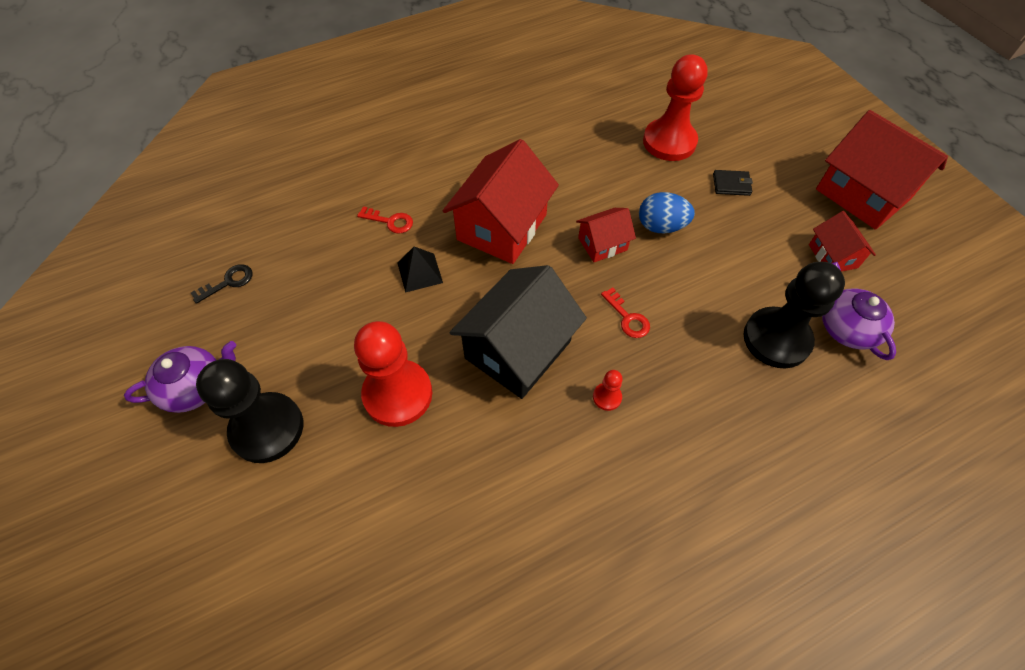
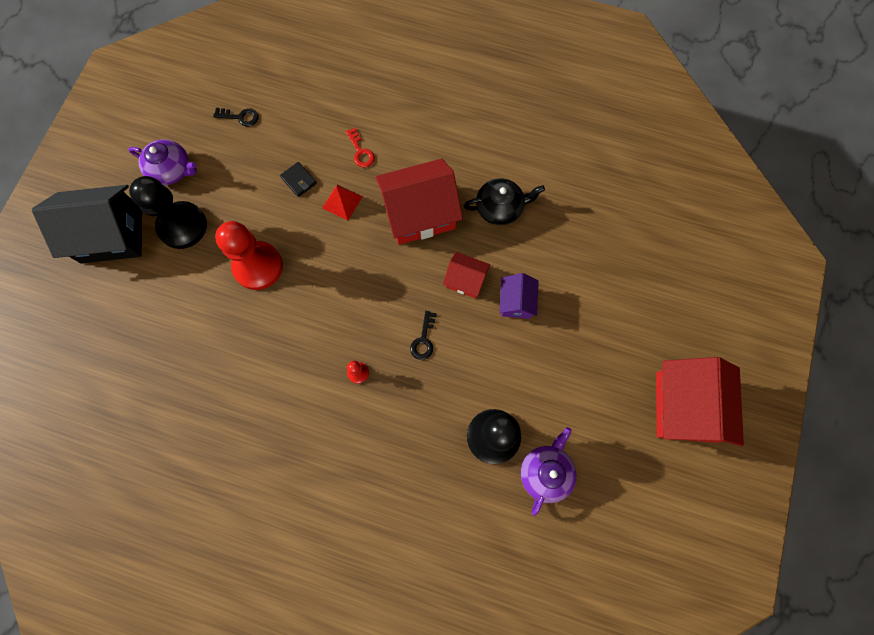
camera: 45 degrees right, 15 degrees up
black pyramid [397,246,443,293] -> red pyramid [322,184,363,221]
black house [449,265,587,399] -> black house moved to [32,185,142,264]
red key [601,287,650,338] -> black key [410,311,437,360]
blue egg [639,192,695,233] -> purple house [499,273,539,319]
red pawn [643,54,708,161] -> none
black wallet [713,170,753,196] -> black wallet moved to [280,162,317,197]
red house [809,211,876,272] -> none
none -> black teapot [464,178,545,225]

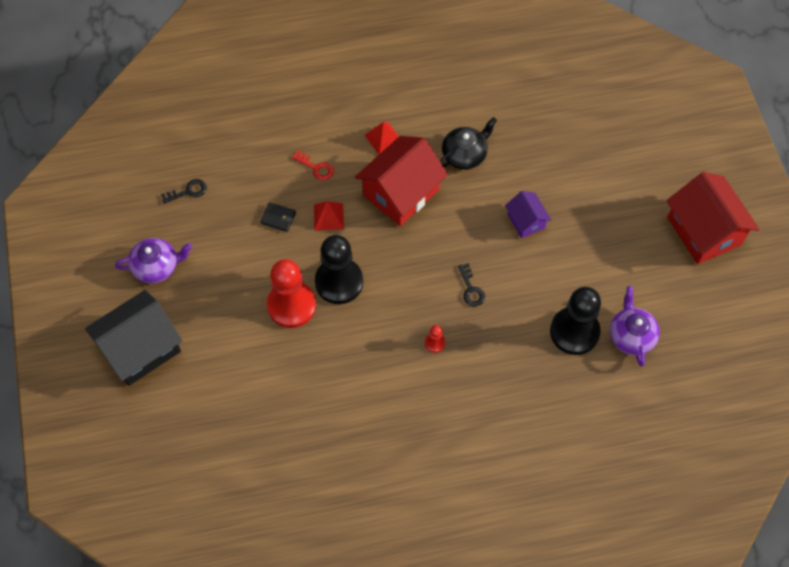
camera: 30 degrees left, 10 degrees down
black pawn [129,176,207,249] -> black pawn moved to [315,235,363,304]
red house [443,252,490,298] -> none
none -> red pyramid [365,122,399,155]

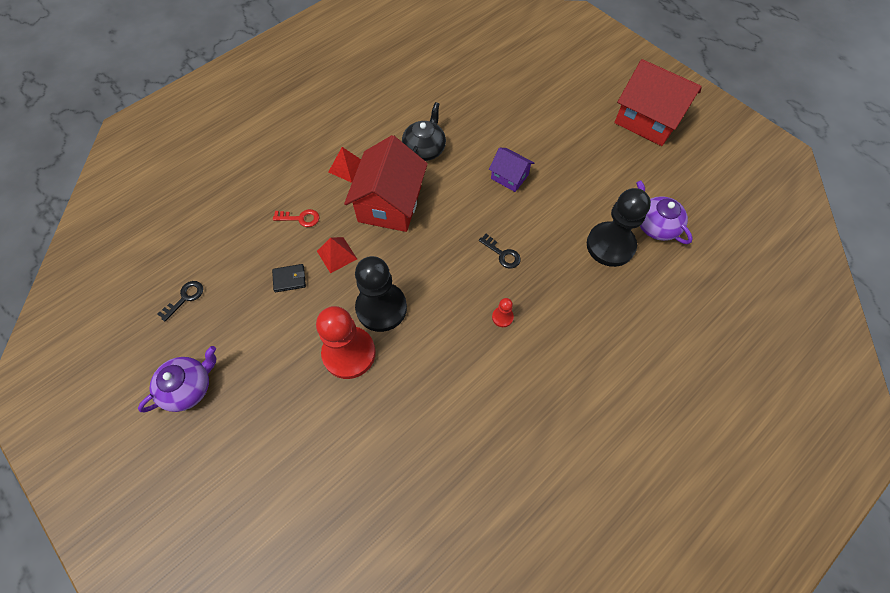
camera: 30 degrees left, 0 degrees up
black house [85,290,182,386] -> none

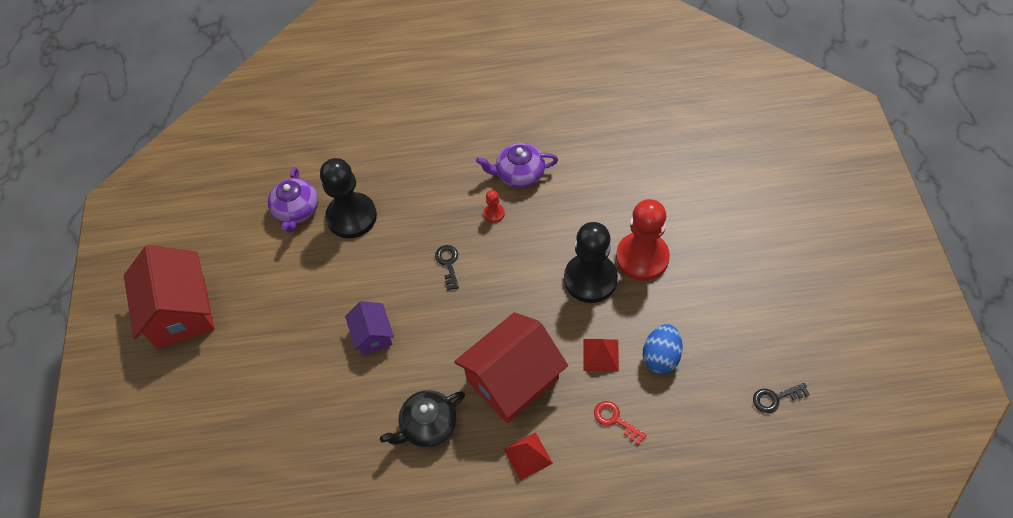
camera: 140 degrees left, 5 degrees down
purple teapot [138,346,216,412] -> purple teapot moved to [476,143,558,188]
black wallet [272,264,306,292] -> blue egg [643,324,683,374]

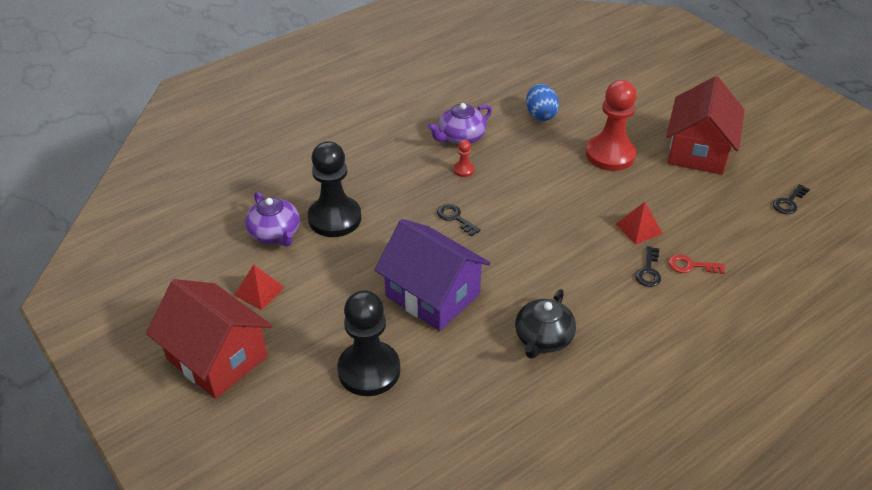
camera: 35 degrees left, 15 degrees down
purple house [345,301,394,355] -> purple house [375,219,491,331], size x1.92
red house [454,312,568,423] -> red house moved to [666,76,745,175]
red pyramid [504,432,553,481] -> red pyramid moved to [234,265,285,310]
black pawn [564,222,618,303] -> black pawn moved to [337,290,400,396]
blue egg [643,324,683,374] -> blue egg moved to [526,84,559,121]
none -> black key [635,246,661,287]

